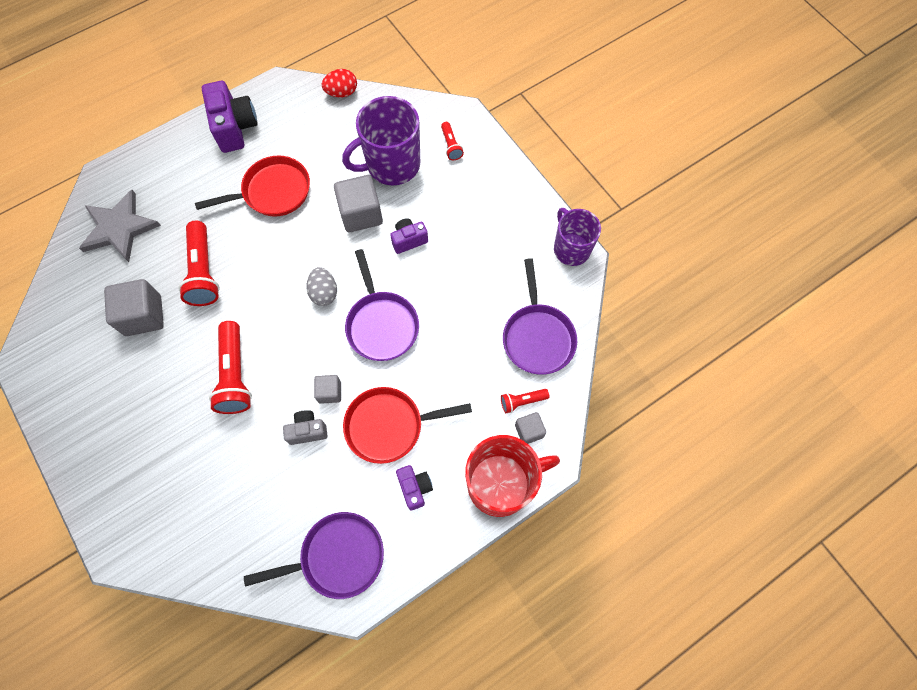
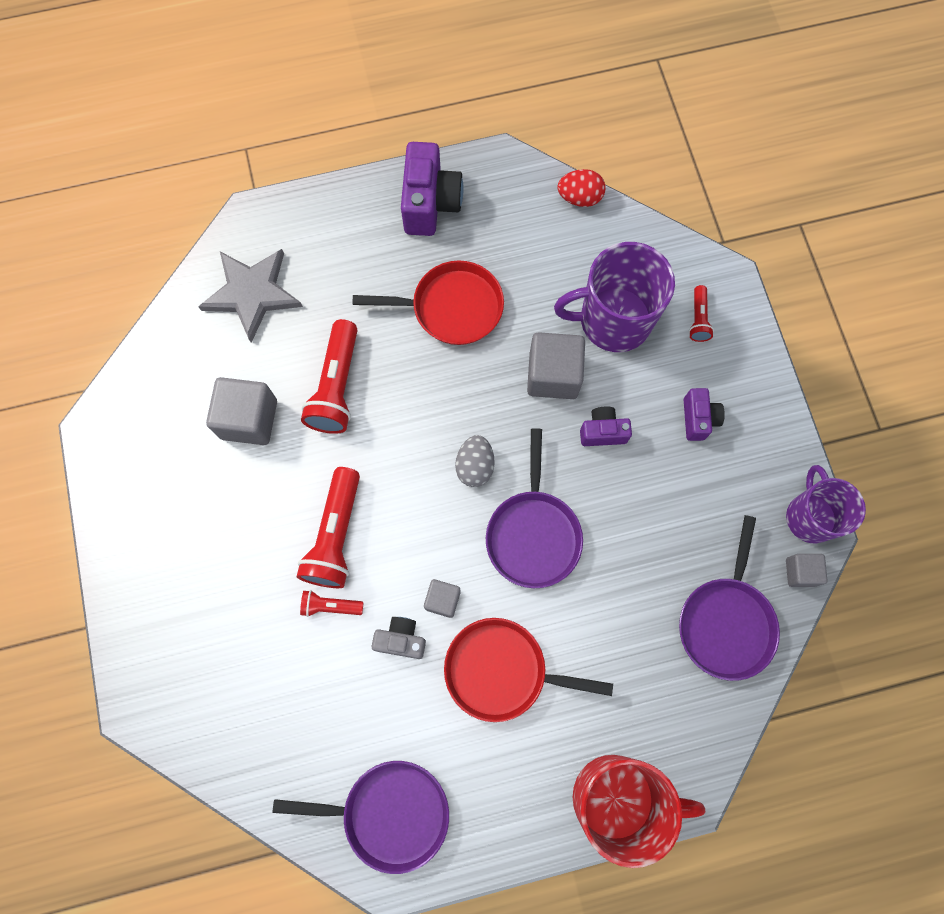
camera: 20 degrees right, 5 degrees up
purple camera [396,465,433,510] -> purple camera moved to [684,388,725,441]
red flashlight [501,389,549,413] -> red flashlight moved to [300,590,363,617]
grey cube [515,412,546,444] -> grey cube moved to [786,554,828,587]

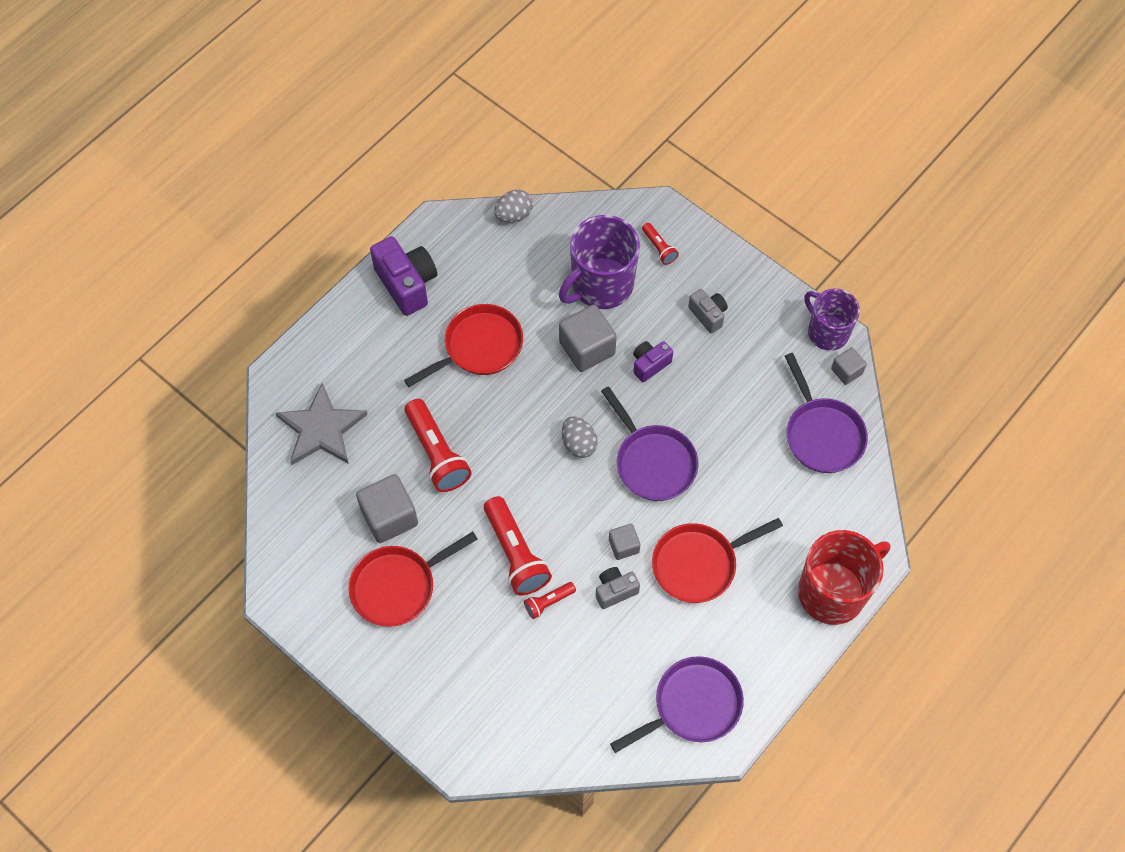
camera: 35 degrees left, 10 degrees down
red egg [558,169,606,207] -> grey egg [494,190,533,223]
purple camera [684,388,725,441] -> grey camera [688,289,728,333]
none -> red pan [348,532,478,627]

